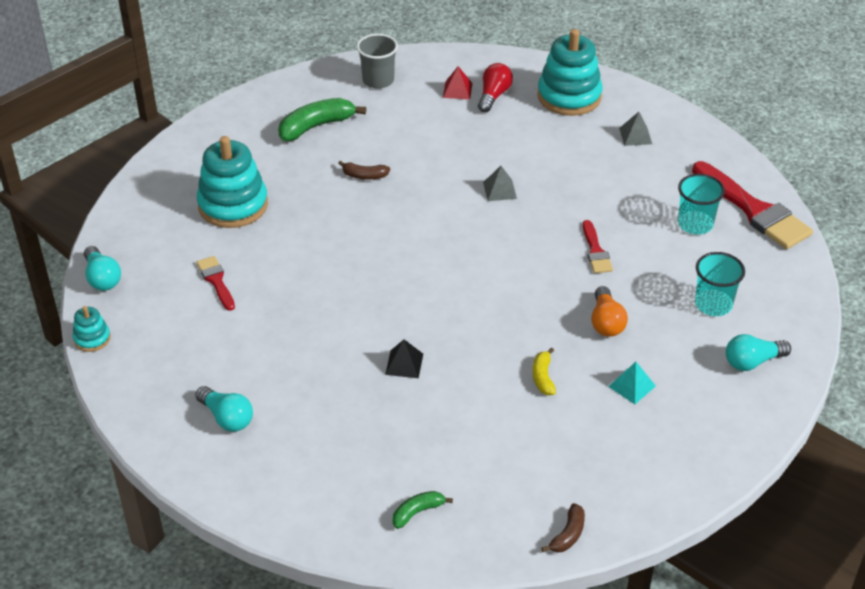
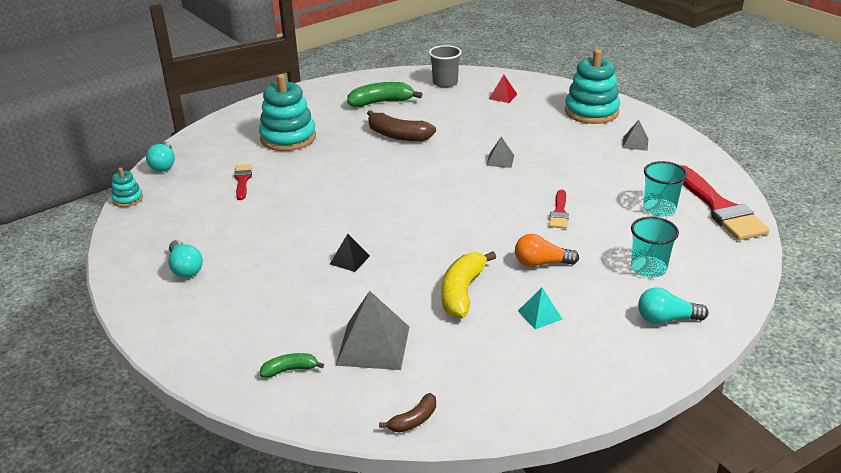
camera: 20 degrees right, 10 degrees down
brown banana [338,160,390,180] -> brown banana [367,110,436,141], size x1.84
red light bulb [478,63,513,112] -> none
yellow banana [533,348,556,395] -> yellow banana [441,251,496,318], size x1.84
orange light bulb [591,286,628,337] -> orange light bulb turned 75 degrees clockwise [515,234,579,267]
none -> grey pyramid [336,291,409,370]

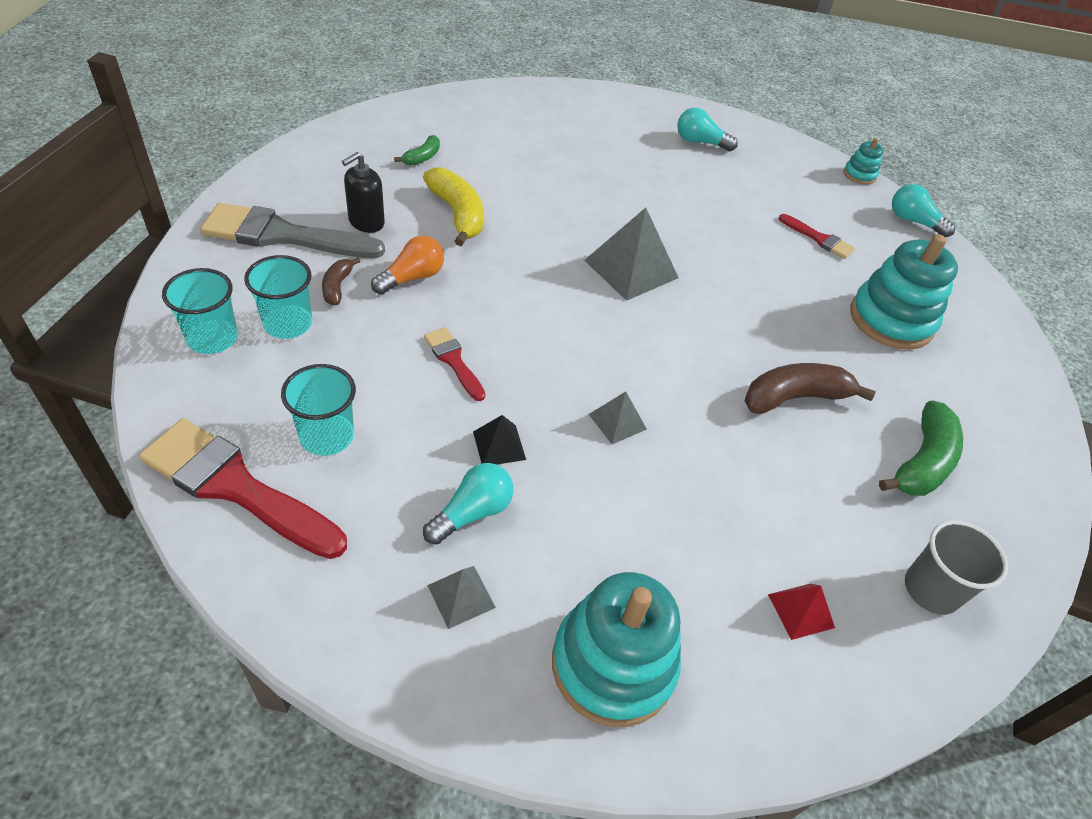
camera: 130 degrees right, 15 degrees up
green banana [260,353,324,378] -> green banana moved to [394,135,440,166]
black pyramid [330,234,370,272] -> black pyramid moved to [473,415,526,465]
grey pyramid [336,291,409,370] -> grey pyramid moved to [584,208,679,301]
brown banana [379,393,436,433] -> brown banana moved to [322,257,360,305]
turquoise pyramid [518,288,563,329] -> black soap dispenser [342,152,385,233]
turquoise light bulb [638,287,708,324] -> turquoise light bulb moved to [423,463,513,544]
none -> turquoise cup [162,268,238,354]
none -> grey brush [200,203,385,258]

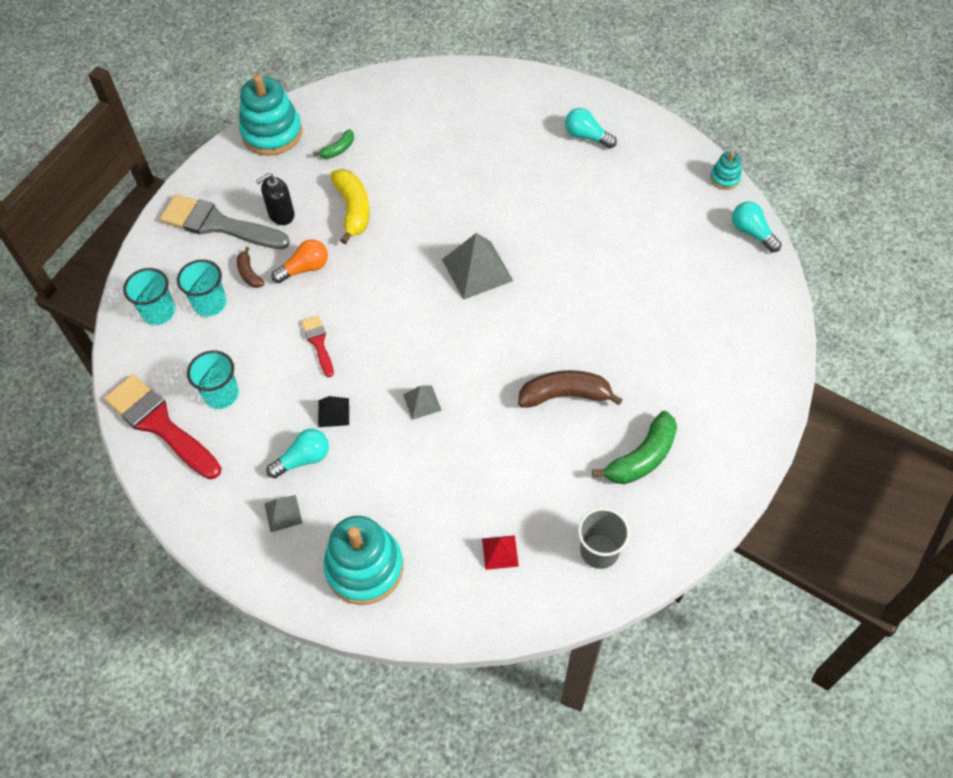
camera: 20 degrees right, 10 degrees up
brown banana [322,257,360,305] -> brown banana turned 45 degrees counterclockwise [237,247,265,288]
red brush [779,214,855,259] -> none
turquoise stacking toy [851,234,958,350] -> turquoise stacking toy moved to [239,75,302,156]

